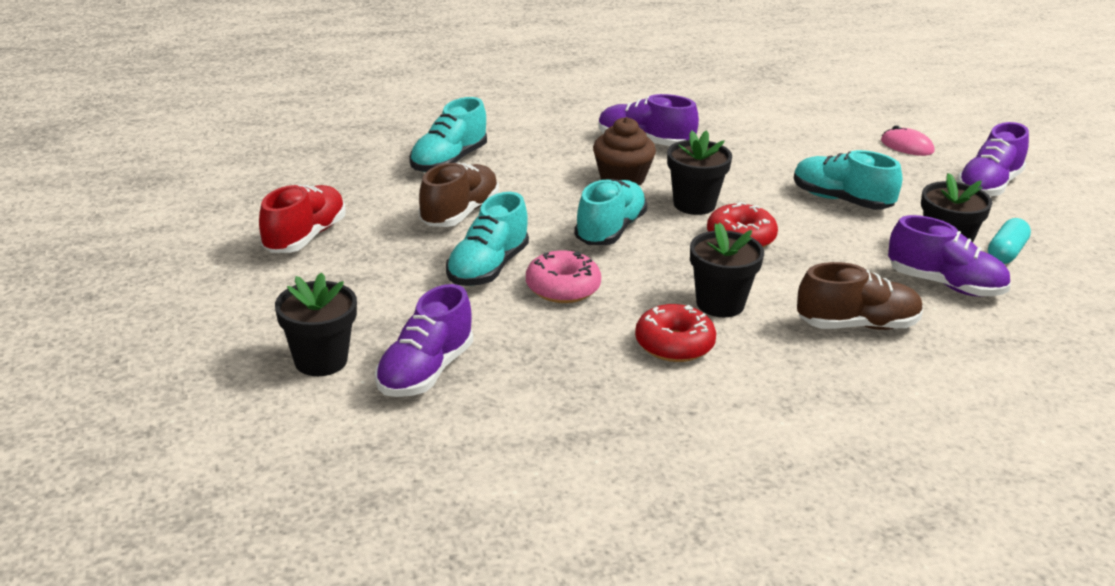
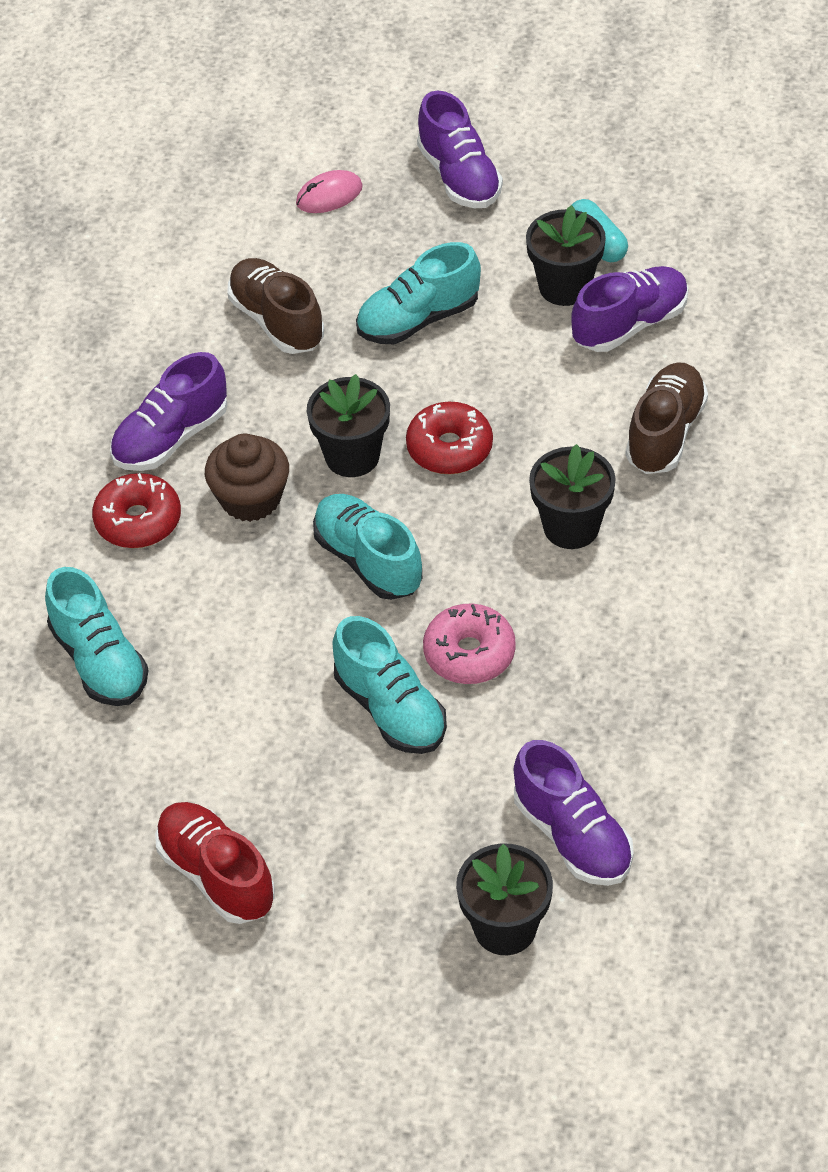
camera: 60 degrees left, 20 degrees up
brown shoe [419,163,499,227] -> brown shoe moved to [227,258,324,354]
red donut [635,304,716,362] -> red donut moved to [92,473,181,548]

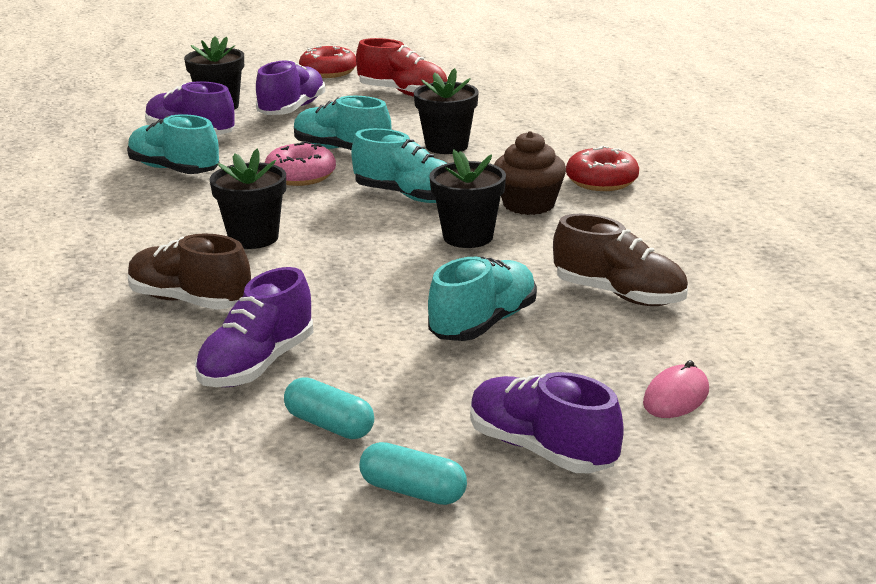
camera: 155 degrees right, 25 degrees down
turquoise shoe [45,567,149,706] -> turquoise shoe moved to [127,114,219,174]
purple shoe [110,352,227,471] -> purple shoe moved to [256,60,325,115]
red donut [406,402,493,474] -> red donut moved to [299,46,356,78]
black flower pot [526,205,606,306] -> black flower pot moved to [414,68,478,154]
brown shoe [626,362,708,474] -> brown shoe turned 120 degrees clockwise [128,233,251,310]
none -> turquoise capsule [359,442,467,505]

